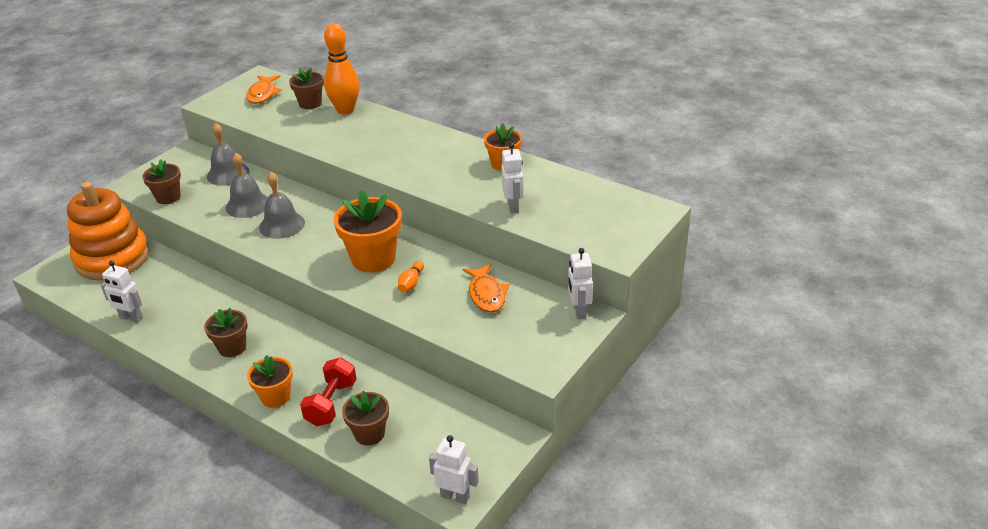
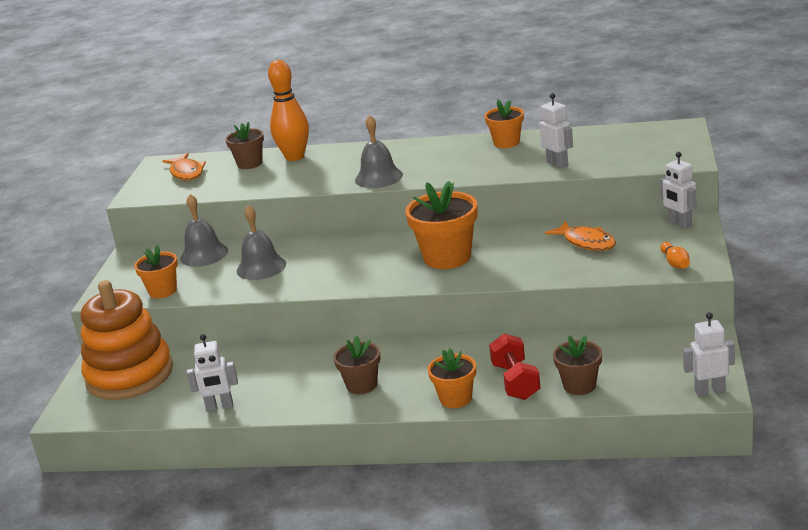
camera: 25 degrees left, 10 degrees down
brown flower pot [142,160,181,204] -> orange flower pot [134,245,178,298]
grey bell [259,172,305,239] -> grey bell moved to [355,115,403,188]
orange bowling pin [398,261,424,292] -> orange bowling pin moved to [660,242,690,268]

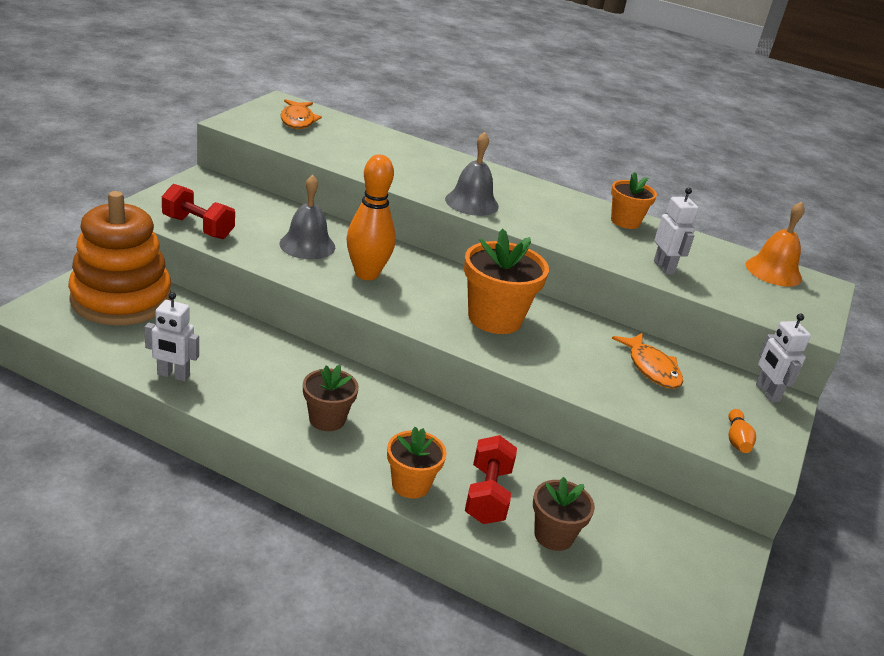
camera: 10 degrees right, 5 degrees up
orange flower pot [134,245,178,298] -> red dumbbell [162,184,235,239]
grey bell [180,194,228,267] -> none
brown flower pot [225,121,264,169] -> none
orange bowling pin [268,60,309,161] -> orange bowling pin moved to [346,154,396,280]
white robot [683,312,735,396] -> none
none -> orange bell [746,201,805,287]

